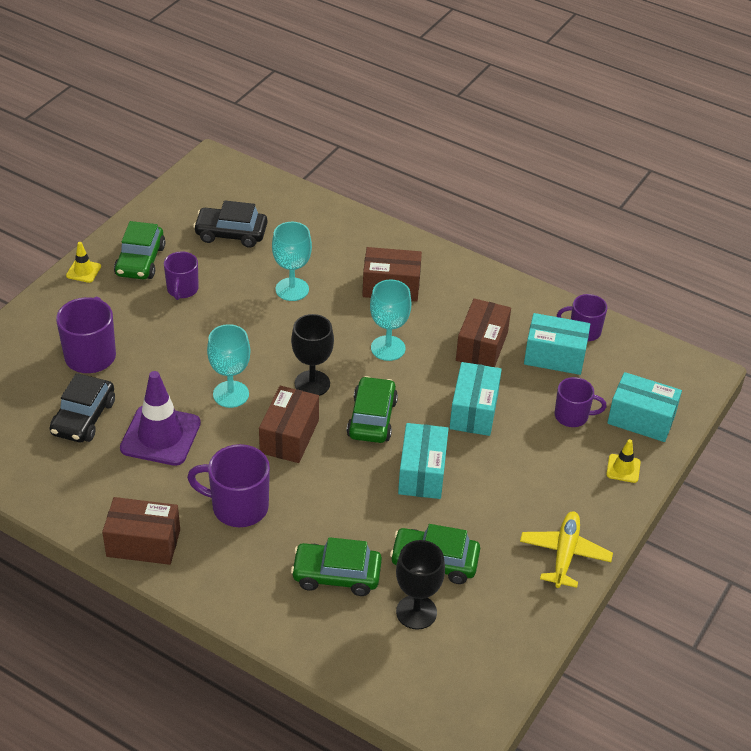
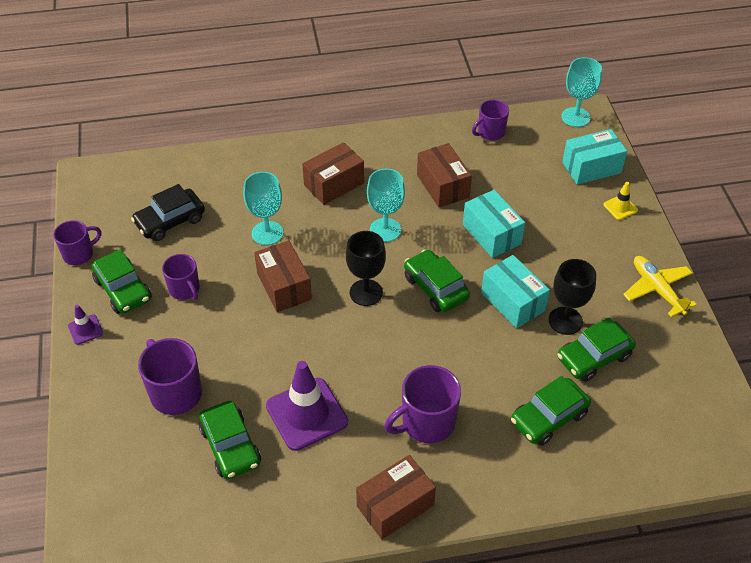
camera: 40 degrees left, 5 degrees up
black car [50,373,115,442] -> green car [199,401,261,479]
yellow traffic cone [66,242,101,283] -> purple traffic cone [68,305,103,345]
turquoise goblet [207,324,250,408] -> turquoise goblet moved to [562,57,602,127]
brown box [259,386,319,463] -> brown box moved to [254,240,312,312]
black goblet [396,540,445,630] -> black goblet moved to [548,259,596,335]
turquoise box [524,313,590,375] -> none
purple mug [555,377,607,427] -> purple mug moved to [53,220,101,265]

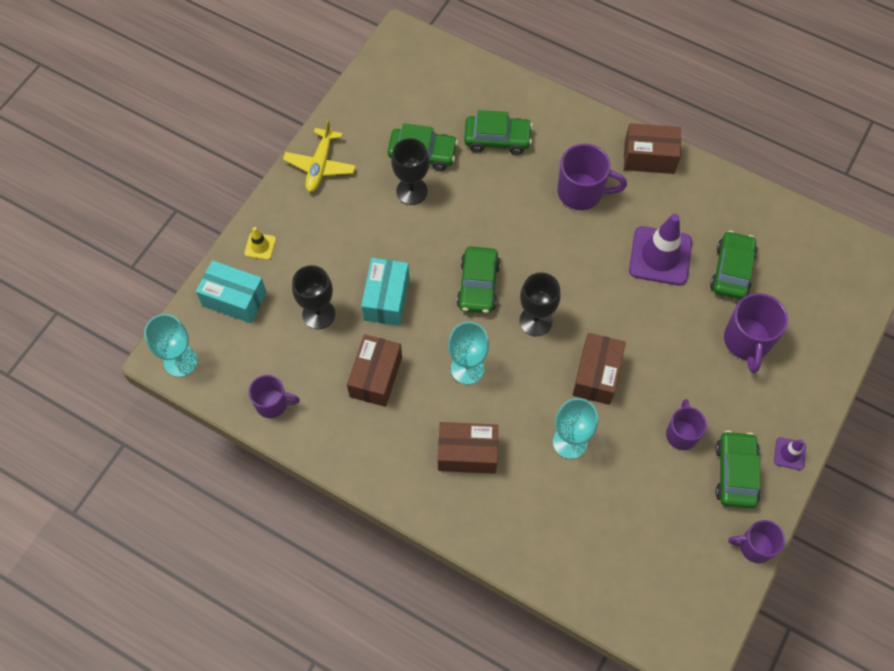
camera: 140 degrees left, 15 degrees up
black car [131,184,205,241] -> none
turquoise box [481,255,550,328] -> none
none -> black goblet [292,265,335,329]

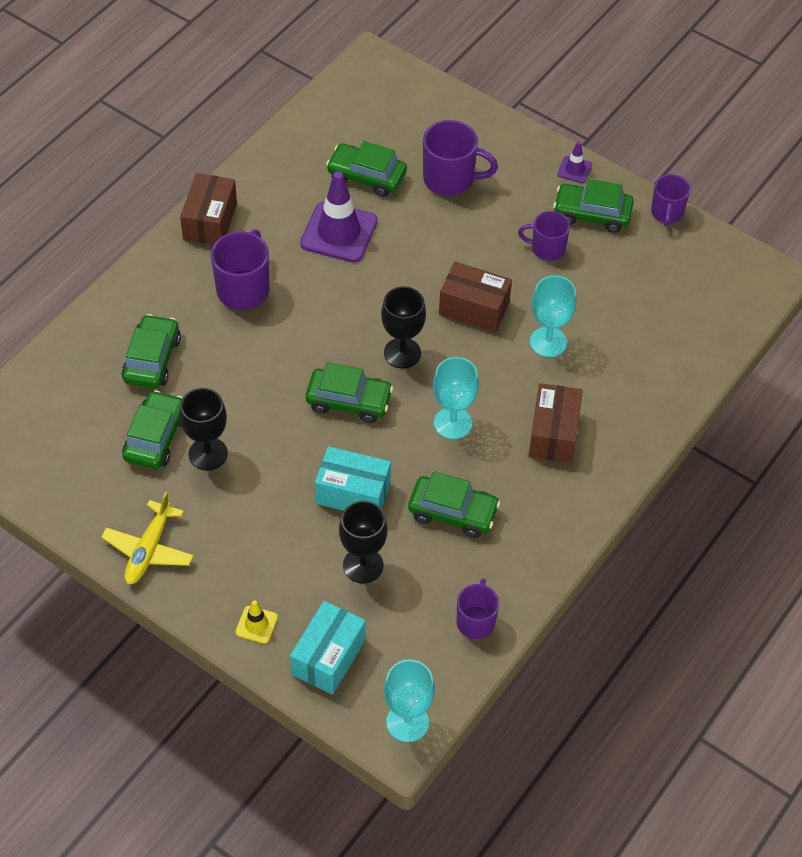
camera: 85 degrees left, 10 degrees down
yellow plane [283,119,356,192] -> yellow plane turned 90 degrees clockwise [101,492,194,584]
brown box [347,334,402,407] -> green car [408,471,500,538]

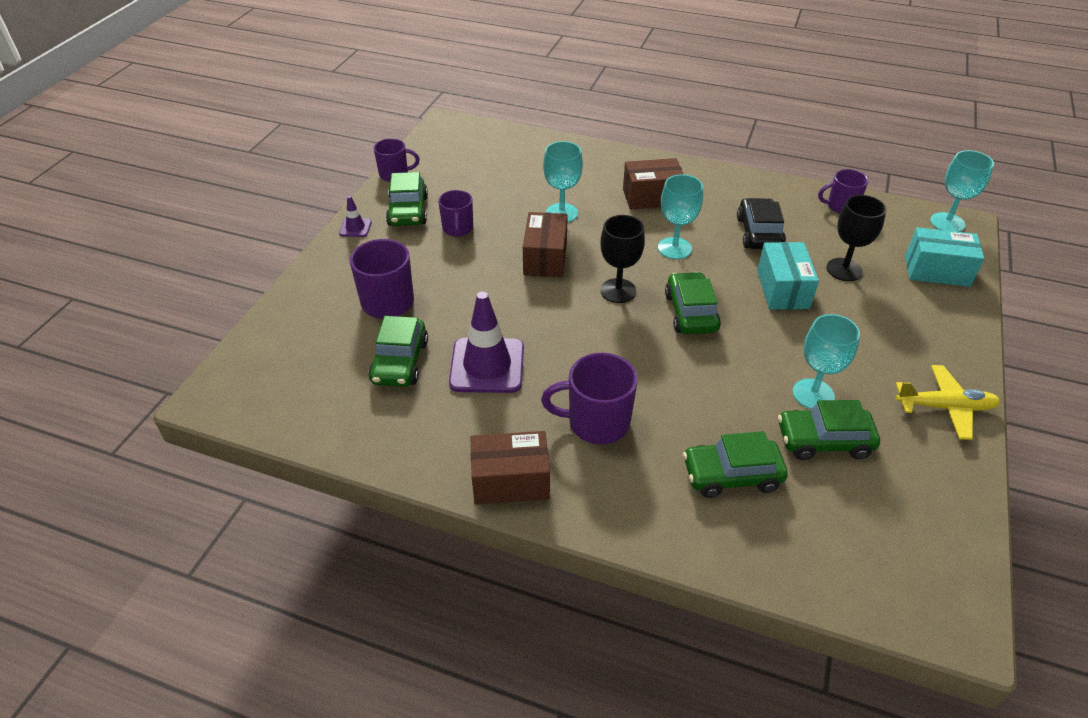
camera: 105 degrees left, 10 degrees down
black goblet [180,388,228,471] -> turquoise goblet [793,314,860,409]
yellow traffic cone [235,600,278,644] -> none
green car [408,471,500,538] -> black car [737,198,786,249]

